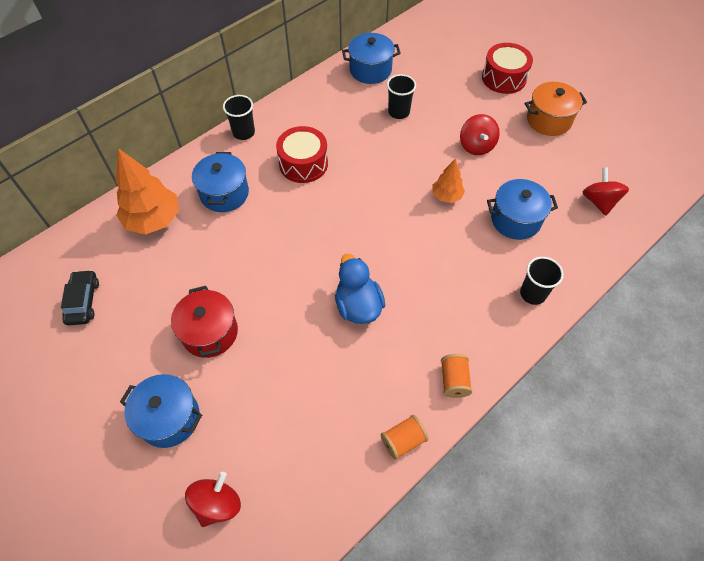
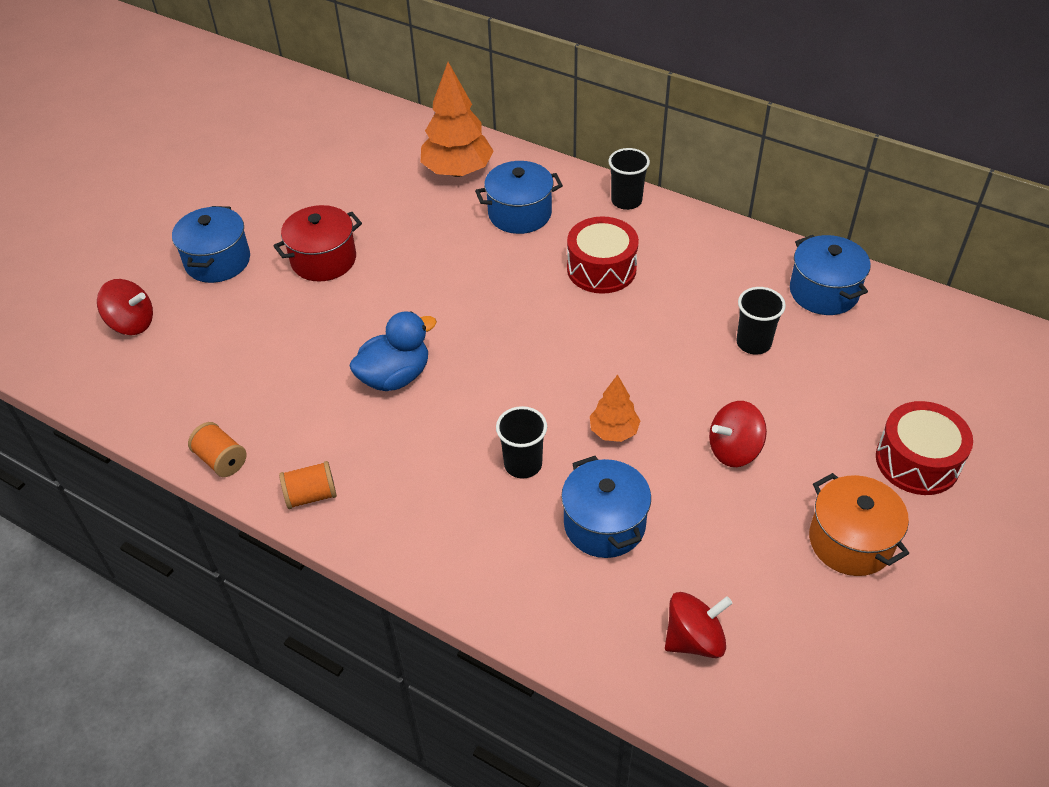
camera: 75 degrees right, 10 degrees down
black car [61,270,99,325] -> none
black cup [520,257,564,305] -> black cup moved to [496,406,547,479]

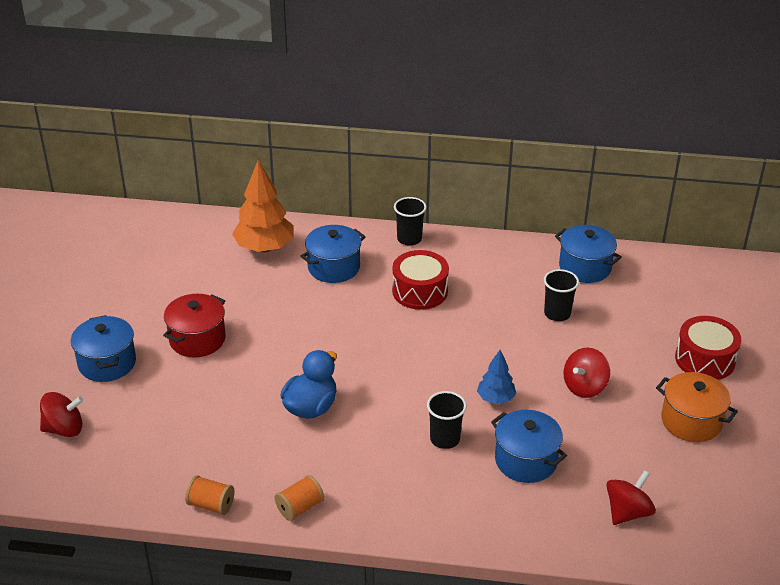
camera: 25 degrees left, 10 degrees down
orange tree [590,375,641,442] -> blue tree [477,350,516,404]

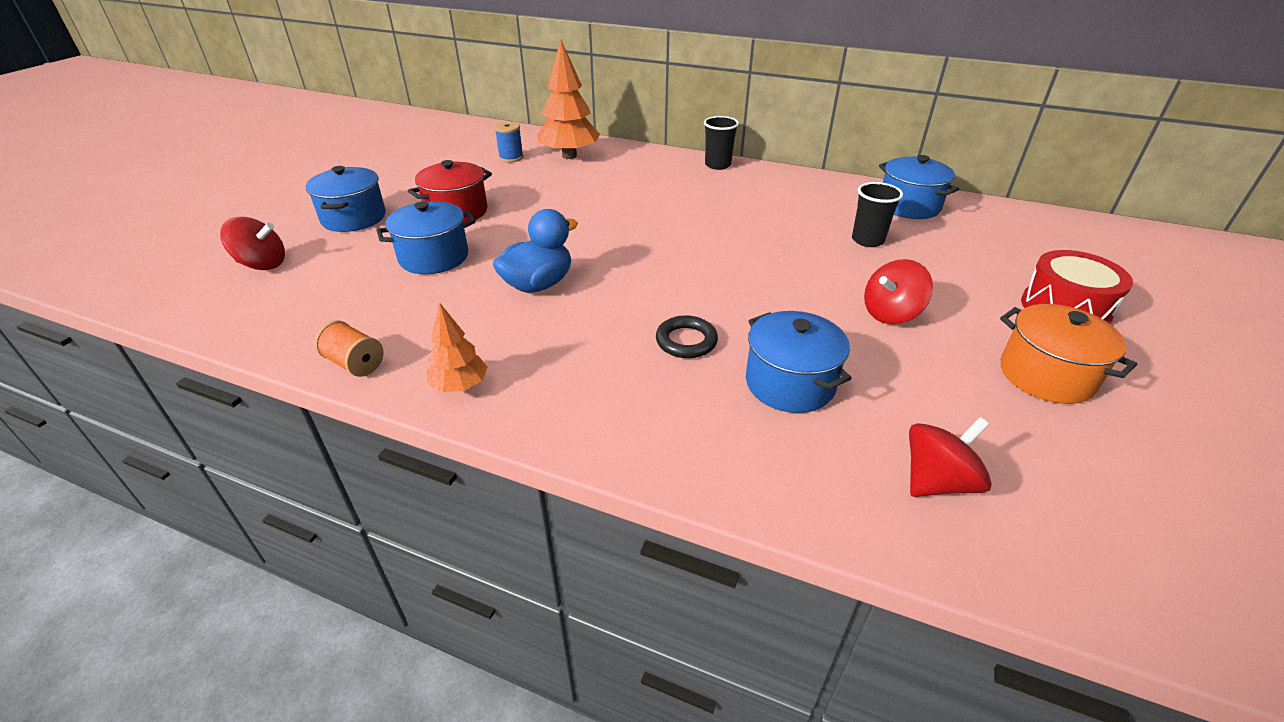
camera: 15 degrees right, 0 degrees up
orange spool [275,475,324,521] -> orange tree [427,302,488,393]
blue pot [301,225,366,283] -> blue pot moved to [376,201,475,274]
red drum [392,250,449,310] -> none
black cup [427,391,467,449] -> black ring [656,315,718,358]
blue tree [477,350,516,404] -> none
none -> blue spool [494,121,524,162]

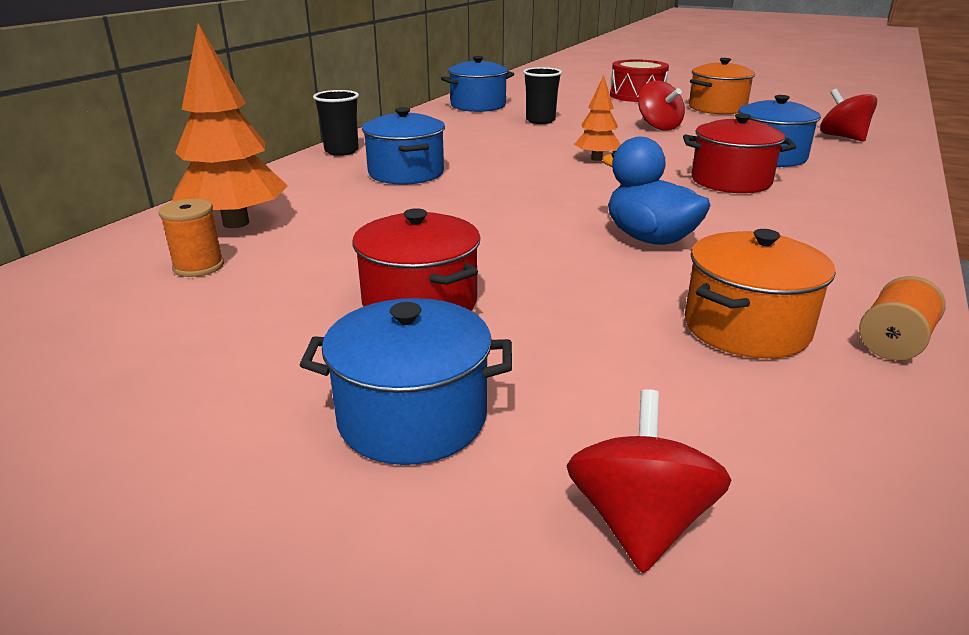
camera: 85 degrees left, 10 degrees down
blue pot [376,201,475,274] -> blue pot moved to [362,107,445,185]
orange tree [427,302,488,393] -> orange tree moved to [574,75,621,161]
blue spool [494,121,524,162] -> orange spool [158,199,224,277]
black ring [656,315,718,358] -> red pot [683,113,796,193]
none -> orange pot [685,229,836,359]

